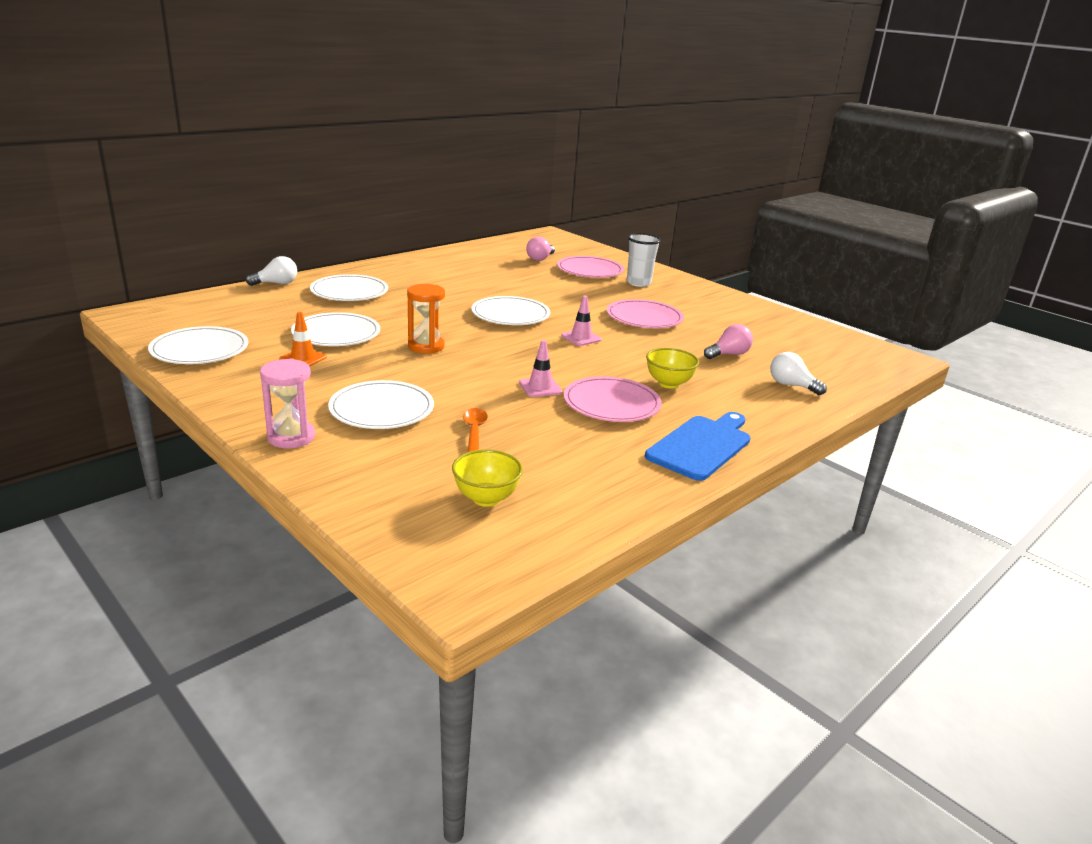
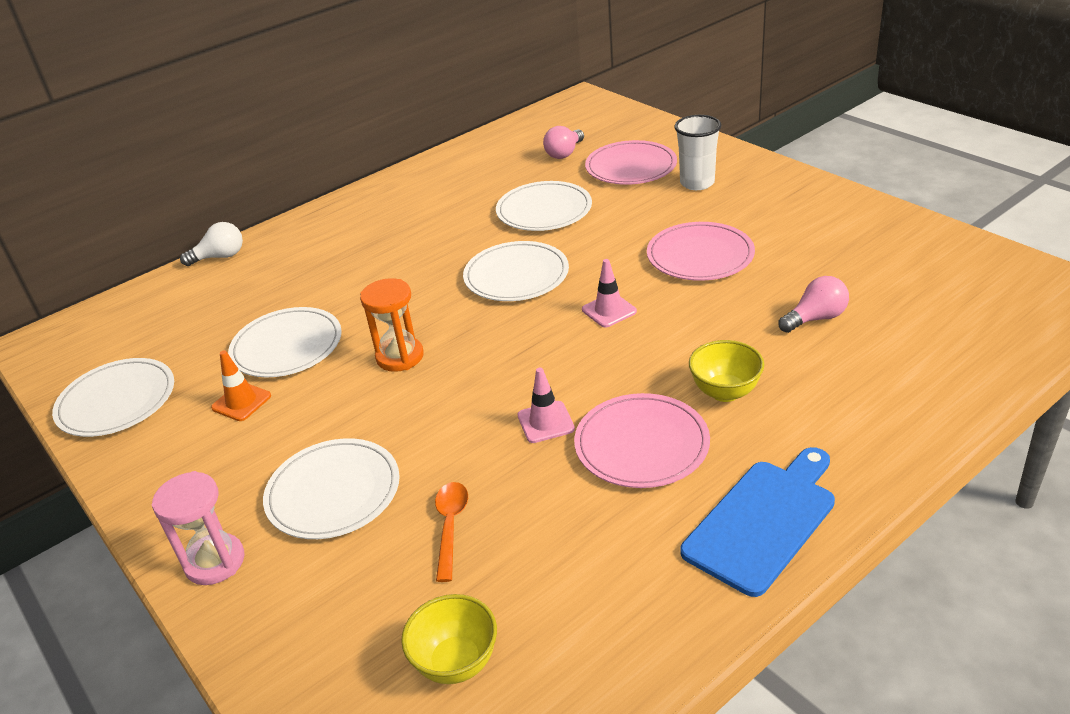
camera: 10 degrees right, 10 degrees up
white plate [310,274,388,301] -> white plate moved to [496,181,592,231]
white light bulb [770,352,827,395] -> none

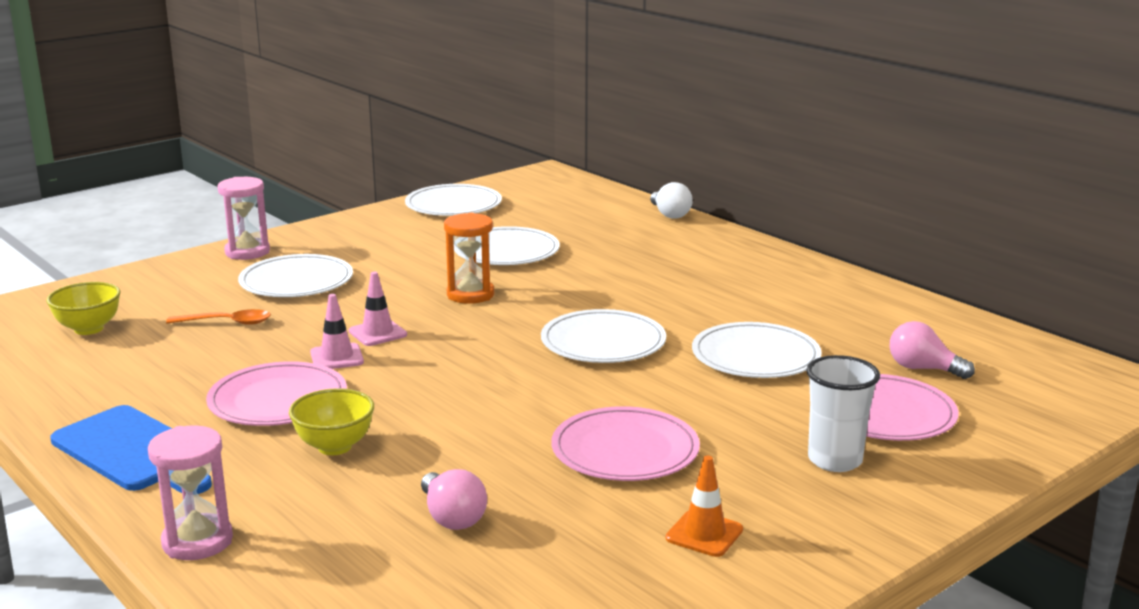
camera: 85 degrees right, 15 degrees down
orange traffic cone [211,350,271,421] -> orange traffic cone moved to [666,456,743,557]
pink traffic cone [582,259,637,328] -> pink traffic cone moved to [349,272,407,346]
none -> pink hourglass [148,425,233,560]

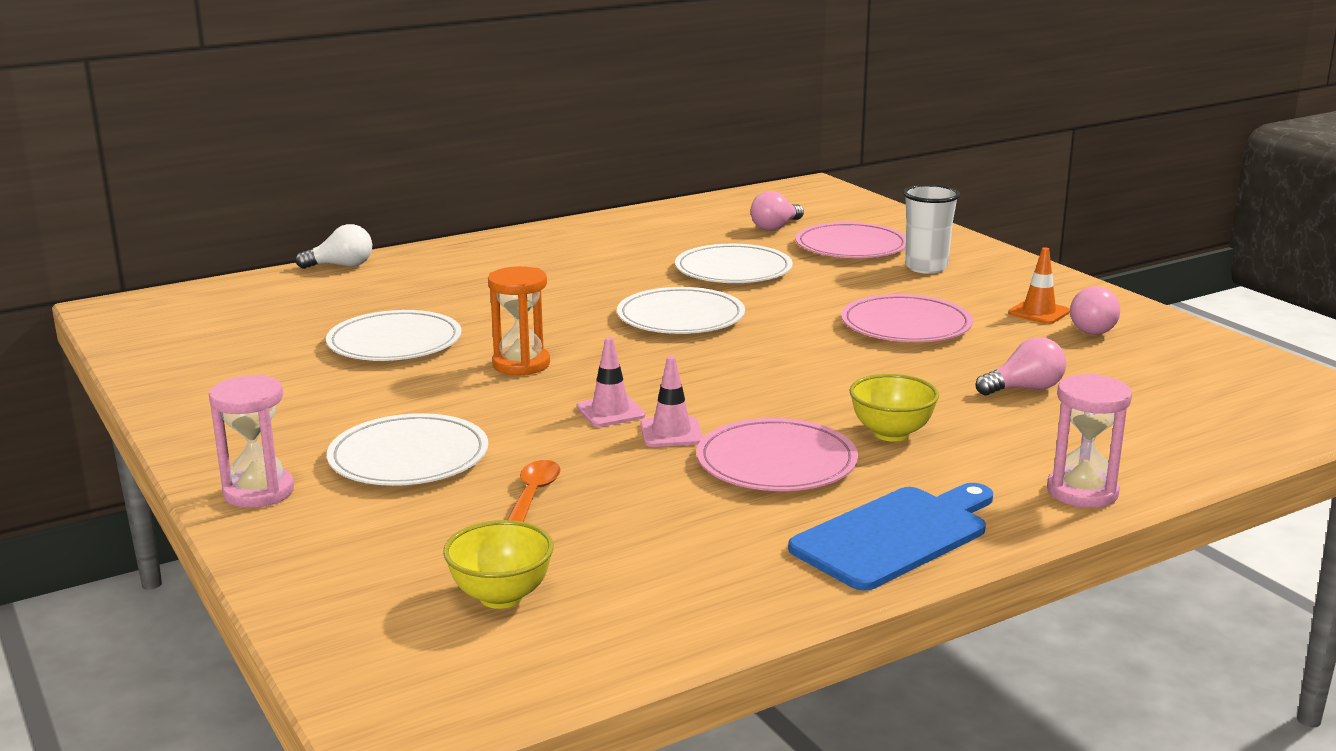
camera: 80 degrees left, 0 degrees up
white plate [405,184,502,216] -> none
none -> pink light bulb [1070,286,1120,335]

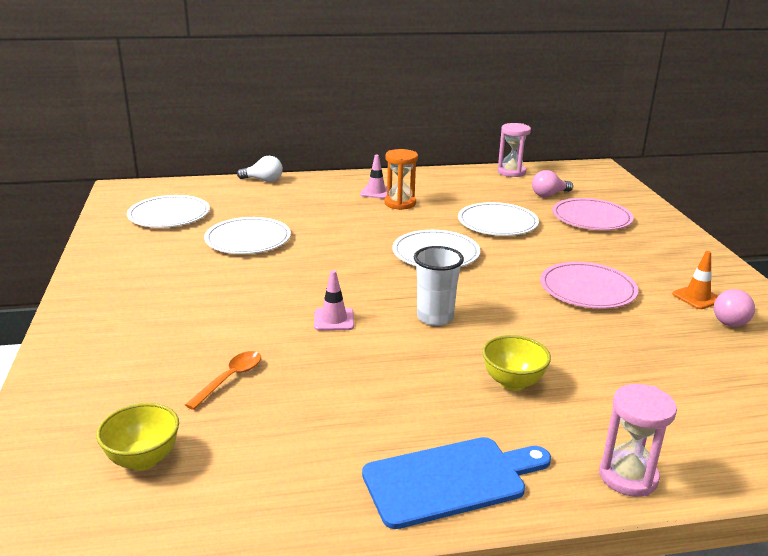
camera: 20 degrees right, 5 degrees up
pink hourglass [209,374,294,508] -> pink hourglass moved to [497,123,531,177]
white plate [327,413,488,486] -> white plate moved to [127,195,210,227]
orange hourglass [488,266,550,376] -> orange hourglass moved to [385,149,418,210]
pink traffic cone [640,356,703,447] -> pink traffic cone moved to [360,154,387,199]
pink plate [697,418,858,491] -> none
white cup [903,184,960,274] -> white cup moved to [414,246,464,326]
pink light bulb [975,337,1066,396] -> none

